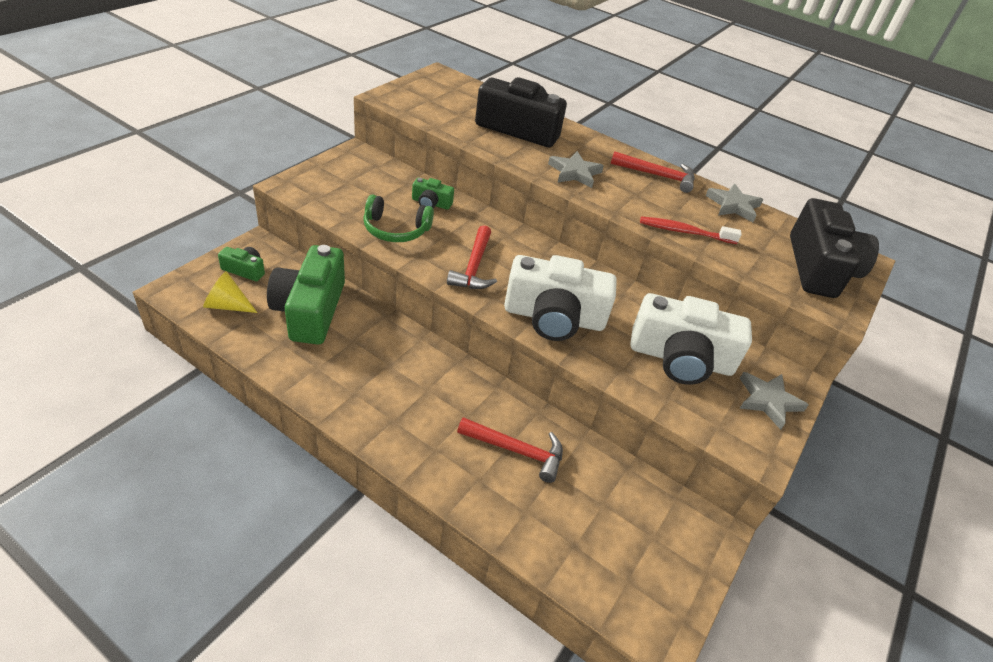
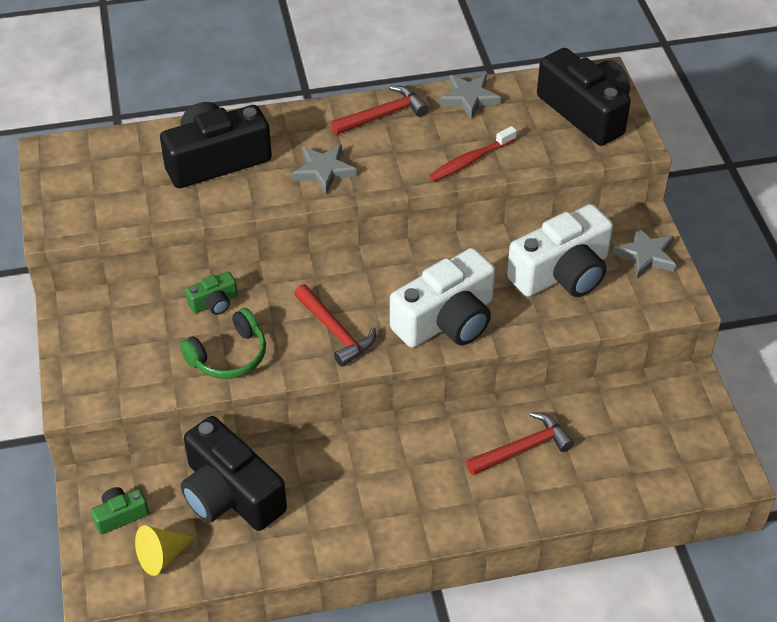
camera: 40 degrees left, 5 degrees up
green camera [267,245,345,344] -> black camera [181,416,287,531]

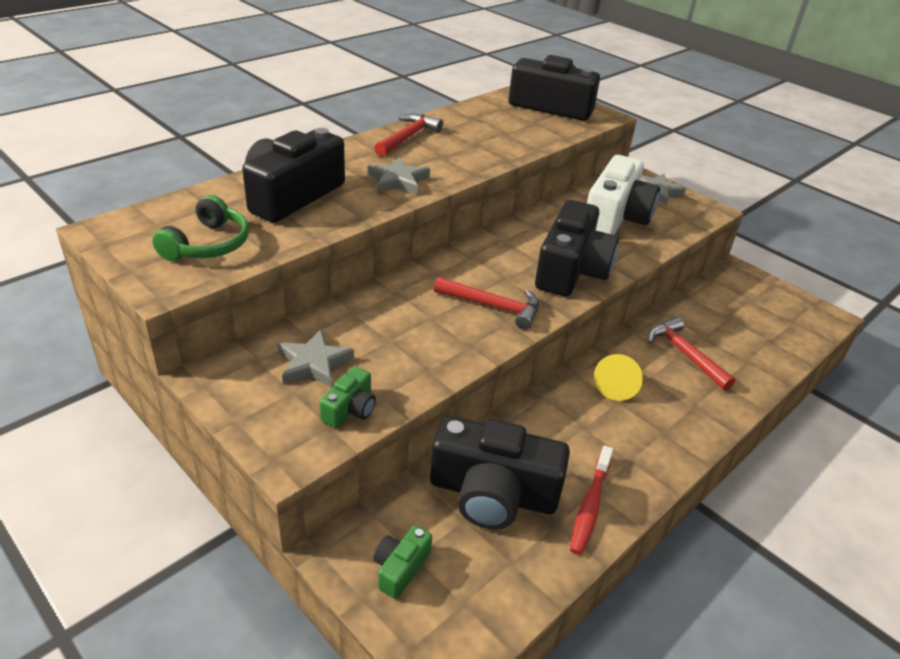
camera: 35 degrees left, 10 degrees down
yellow cone [135,525,195,576] -> yellow cone moved to [594,354,643,401]
green headphones [180,308,266,379] -> green headphones moved to [152,195,249,261]
green camera [185,272,238,315] -> green camera moved to [320,367,376,428]
white camera [390,248,495,348] -> black camera [535,200,619,296]
red toothbrush [429,126,517,181] -> red toothbrush moved to [570,446,613,555]
grey star [439,74,501,120] -> grey star moved to [278,329,354,387]
red hammer [466,412,574,475] -> red hammer turned 60 degrees counterclockwise [648,317,735,391]

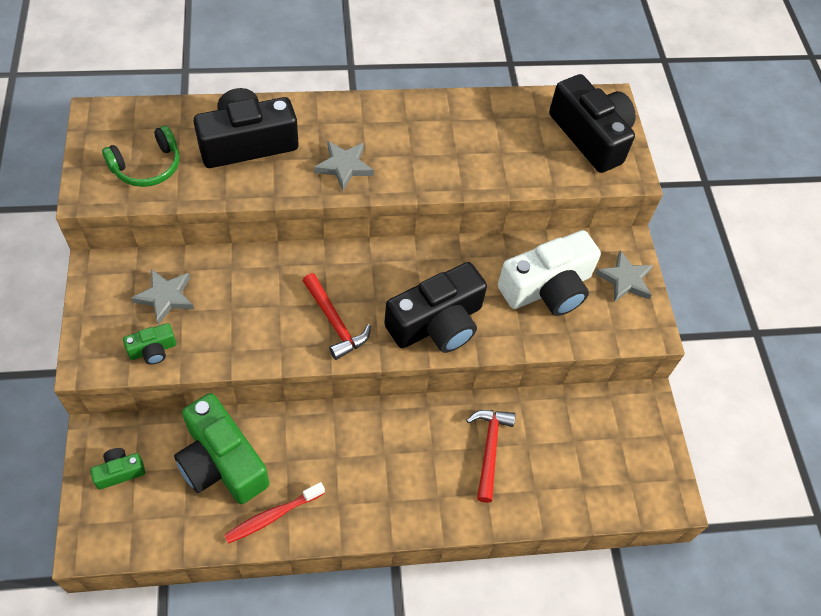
camera: 35 degrees right, 20 degrees up
red hammer [374,114,443,156] -> none
black camera [430,416,570,529] -> green camera [174,393,269,504]
yellow cone [594,354,643,401] -> none

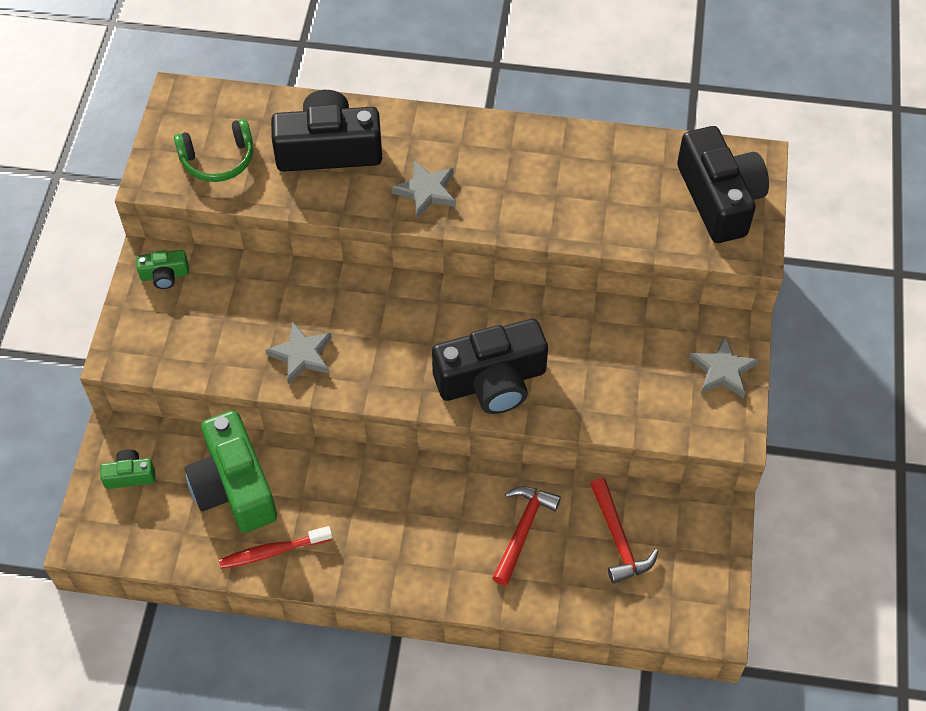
camera: 20 degrees right, 0 degrees up
green camera [123,323,176,365] -> green camera moved to [136,250,189,289]
grey star [131,269,194,325] -> grey star moved to [266,321,332,384]
red hammer [303,273,371,360] -> red hammer moved to [590,478,658,584]
white camera [498,230,601,316] -> none

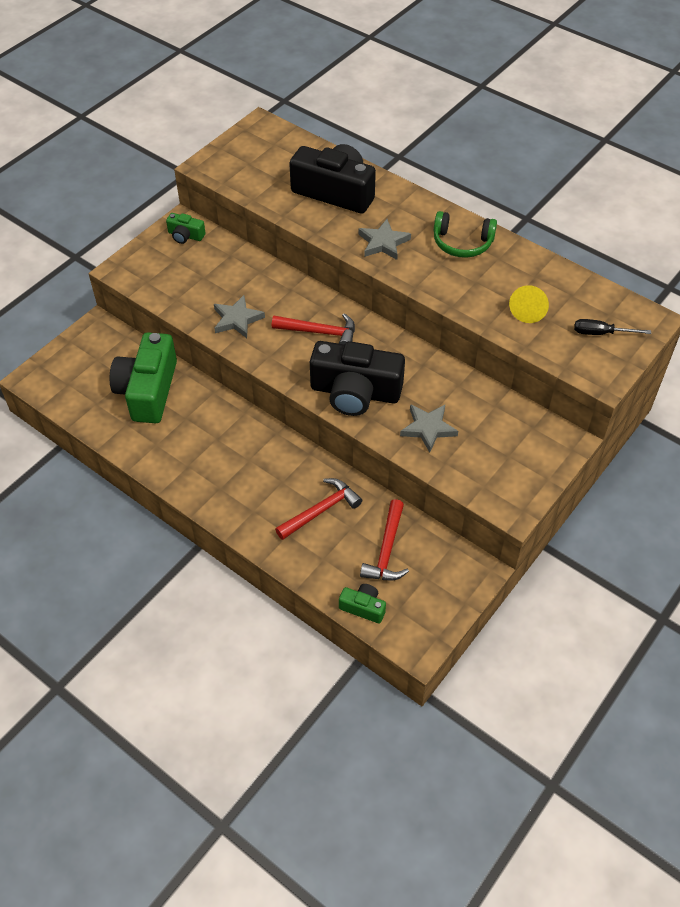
camera: 30 degrees right, 5 degrees down
green camera [100,449,155,489] -> green camera moved to [339,584,386,623]
green headphones [174,119,253,182] -> green headphones moved to [434,211,497,258]
red toothbrush [219,526,332,569] -> none
black camera [677,126,769,243] -> black screwdriver [574,319,651,335]
grey star [689,336,759,398] -> grey star moved to [400,404,458,453]
none -> red hammer [272,313,355,345]
none -> yellow cone [509,285,549,323]

